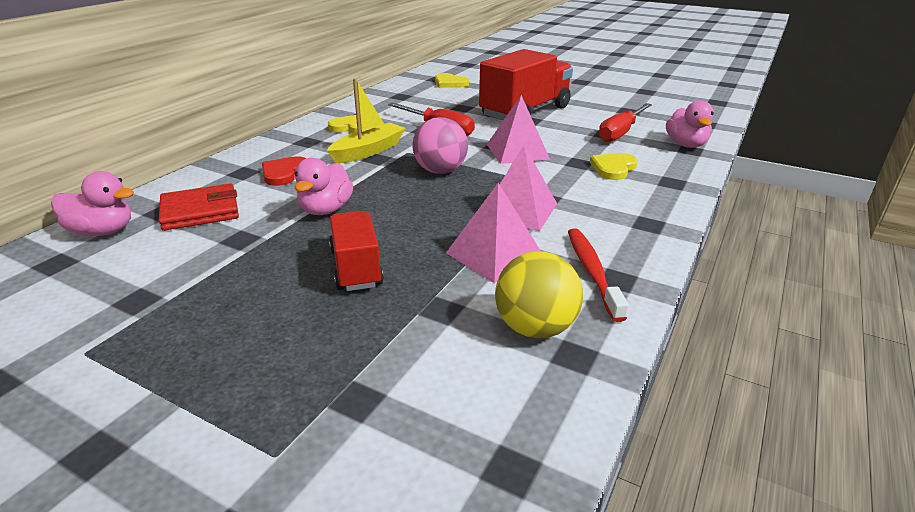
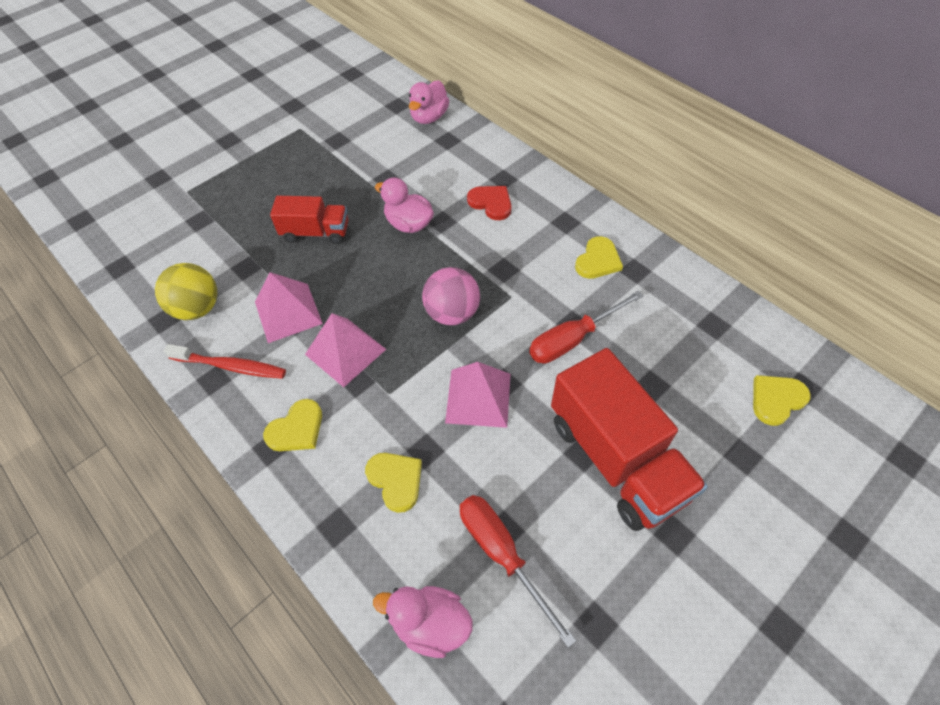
camera: 110 degrees right, 25 degrees up
red wallet [158,183,239,231] -> none
yellow boat [327,79,406,164] -> none
none -> yellow heart [263,399,322,451]

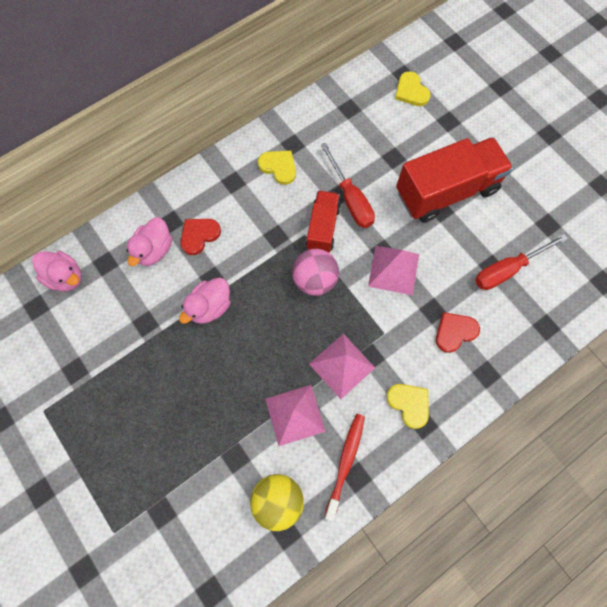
camera: 85 degrees left, 15 degrees up
red truck [270,196,348,244] -> red truck moved to [306,190,341,253]
yellow heart [365,453,422,513] -> red heart [436,312,480,353]
pink duck [373,586,472,658] -> pink duck moved to [126,218,172,266]

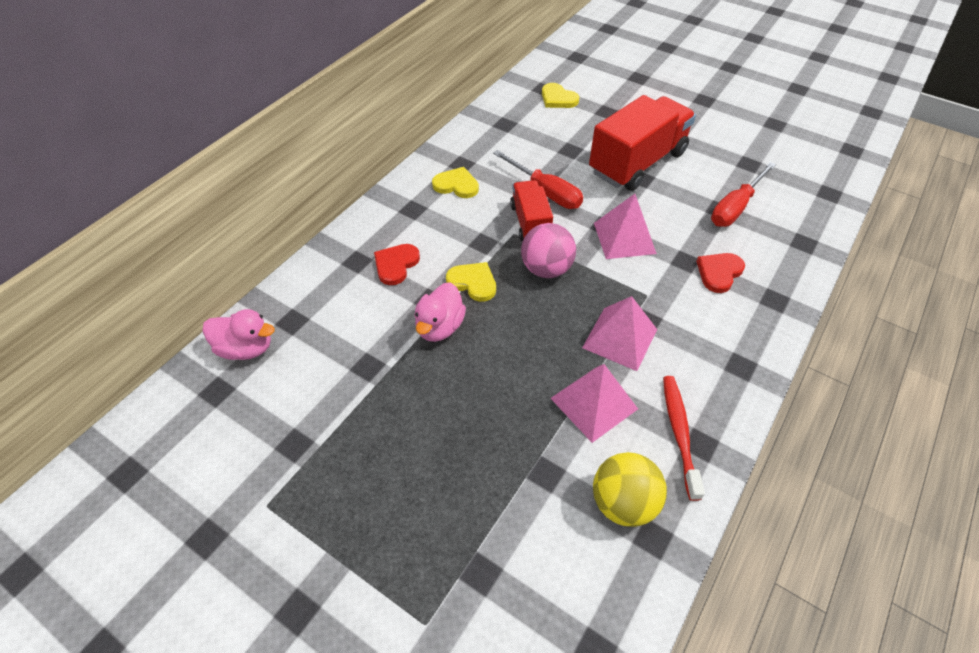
camera: 20 degrees left, 20 degrees down
pink duck [126,218,172,266] -> none
yellow heart [386,384,429,429] -> yellow heart moved to [446,262,496,302]

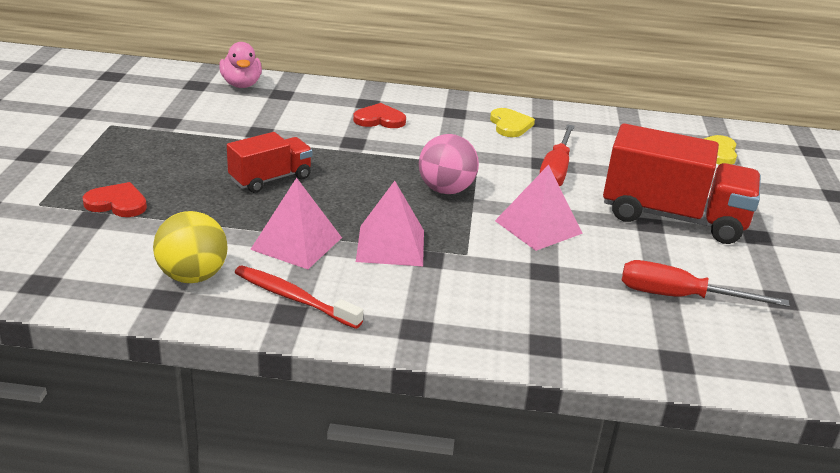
camera: 60 degrees right, 20 degrees down
pink duck [414,282,466,342] -> none
yellow heart [446,262,496,302] -> none
red truck [510,180,553,241] -> red truck moved to [227,132,312,193]
red toothbrush [663,376,705,501] -> red toothbrush turned 120 degrees counterclockwise [234,266,363,329]
red heart [696,253,745,293] -> red heart moved to [82,182,147,217]

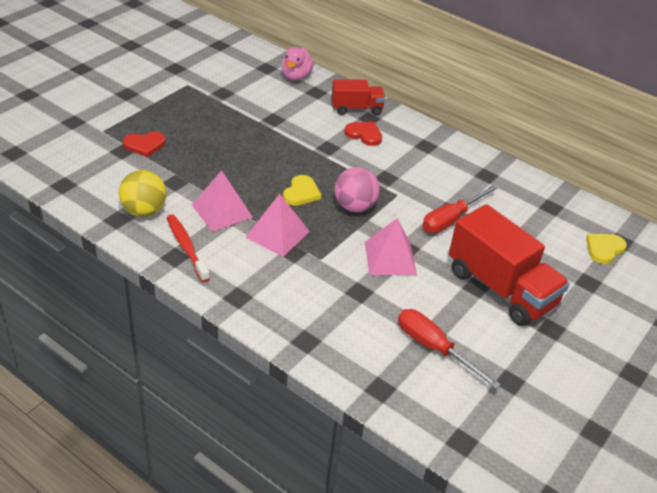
camera: 30 degrees right, 10 degrees up
red heart [82,182,147,217] -> red heart turned 120 degrees clockwise [123,132,166,157]
red truck [227,132,312,193] -> red truck moved to [331,79,386,115]
yellow heart [490,108,535,137] -> yellow heart moved to [283,175,321,206]

